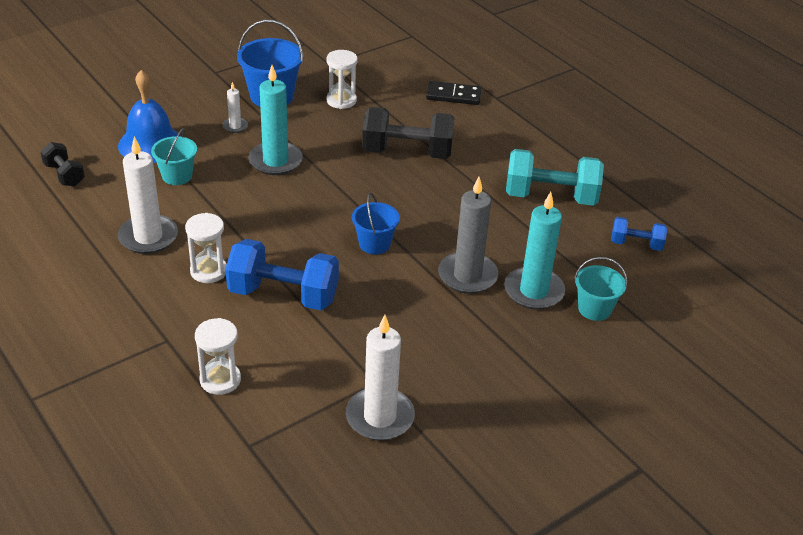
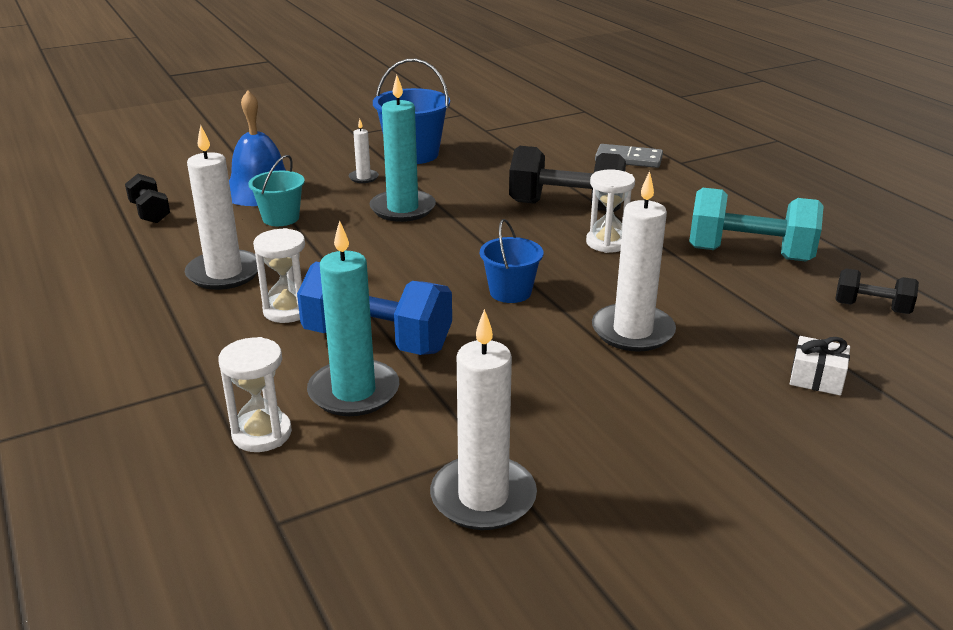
camera: 10 degrees right, 10 degrees down
white hourglass [326,50,358,109] -> white hourglass moved to [586,169,635,253]
black domino [426,81,482,105] -> grey domino [595,144,663,168]
grey candle [438,177,498,294] -> white candle [592,171,676,352]
turquoise candle [504,192,565,310] -> turquoise candle moved to [307,221,399,416]
turquoise bucket [575,257,627,321] -> white gift [790,336,850,396]
blue dumbbell [611,217,667,251] -> black dumbbell [835,268,919,314]

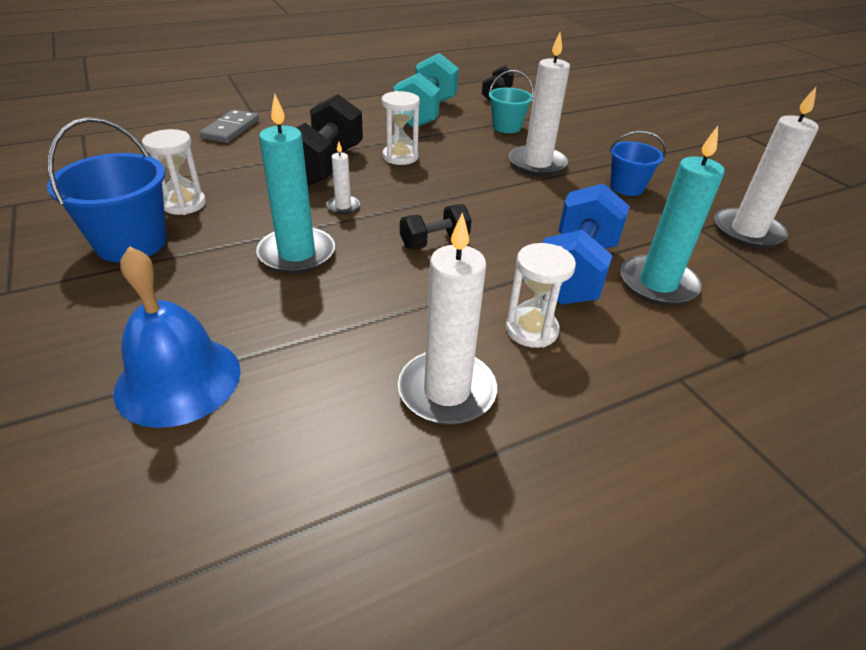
camera: 90 degrees left, 10 degrees up
black dumbbell [125,174,170,223] -> black dumbbell moved to [400,204,472,250]
white hourglass [218,337,292,452] -> white hourglass moved to [142,129,206,215]
turquoise bucket [248,155,305,226] -> turquoise bucket moved to [489,70,534,133]
white candle [349,119,379,183] -> white candle moved to [326,142,360,214]
blue bucket [480,219,543,303] -> blue bucket moved to [609,131,666,196]
white gift [790,336,850,396] -> none

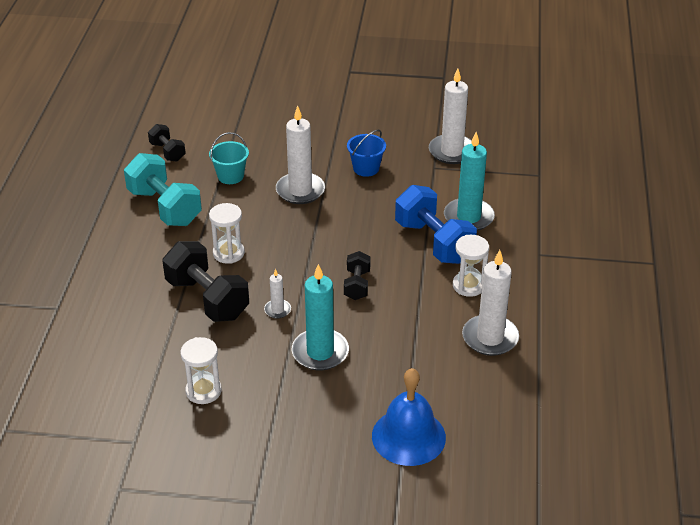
camera: 55 degrees left, 0 degrees up
blue bucket [47,117,166,262] -> none
grey domino [200,109,259,143] -> none

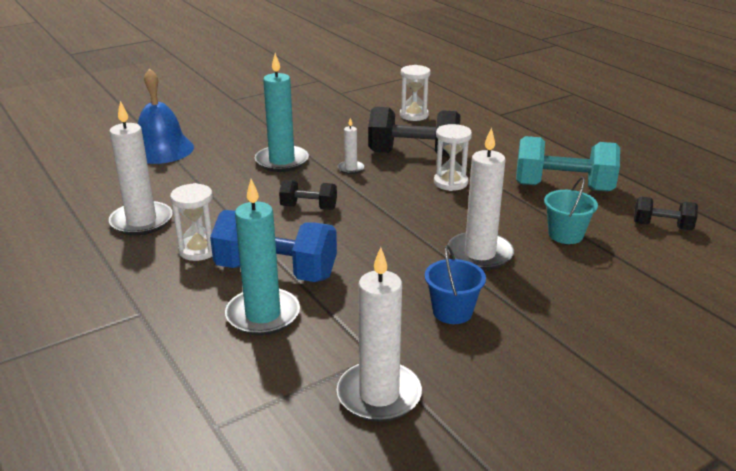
camera: 140 degrees right, 10 degrees down
white hourglass [180,337,222,404] -> white hourglass moved to [400,65,431,121]
black dumbbell [344,251,371,300] -> black dumbbell turned 45 degrees counterclockwise [279,180,337,210]

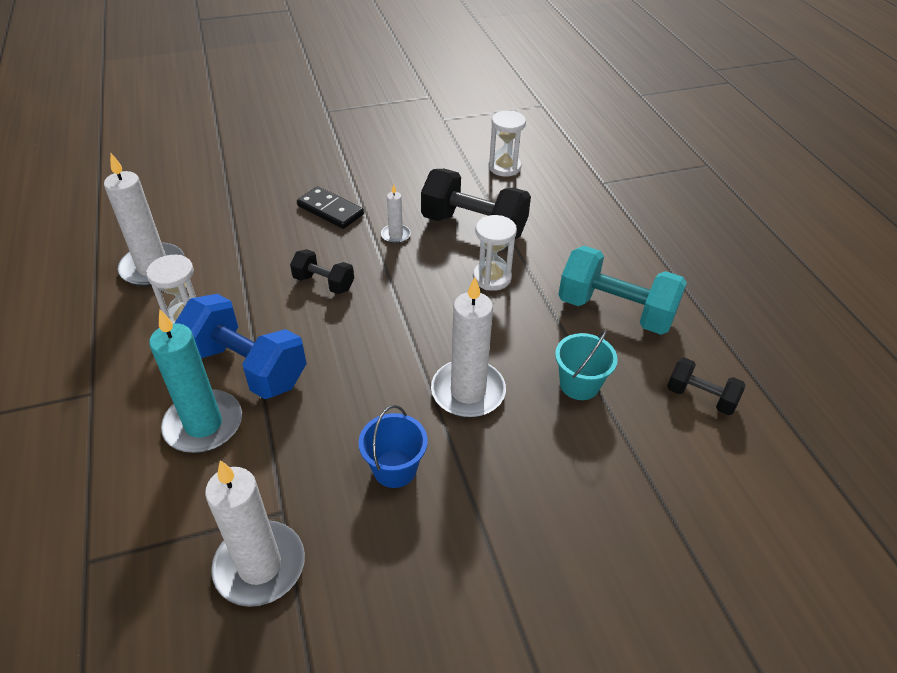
camera: 15 degrees right, 15 degrees up
blue bell [138,68,194,164] -> none
turquoise candle [255,53,309,172] -> black domino [297,186,364,229]

